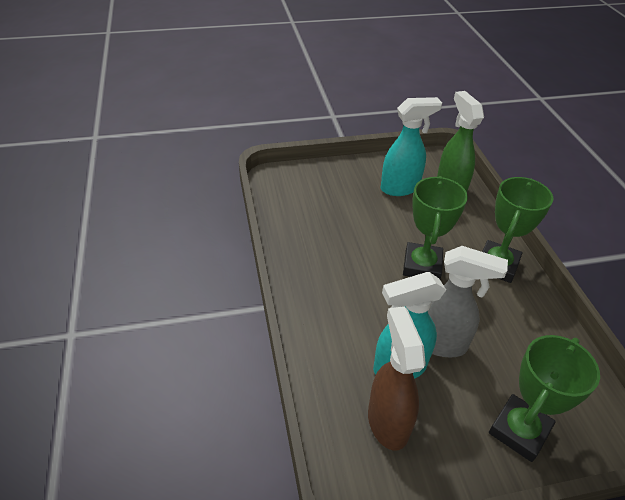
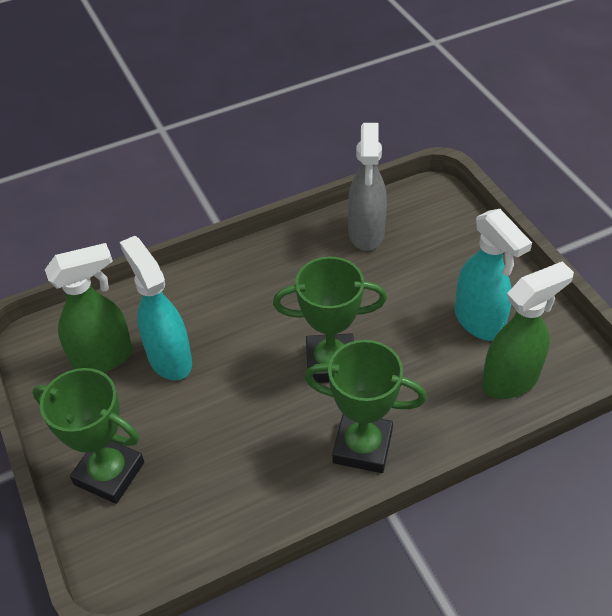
camera: 80 degrees right, 5 degrees up
brown spray bottle [368,306,426,450] -> green spray bottle [45,243,133,372]
grey spray bottle [428,246,508,357] -> grey spray bottle moved to [348,123,387,251]

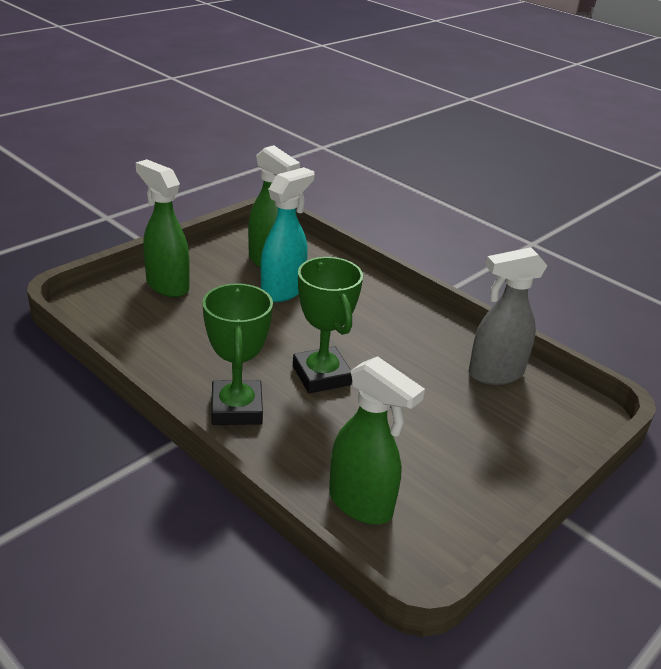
camera: 65 degrees right, 15 degrees down
green trophy [32,368,144,504] -> green spray bottle [136,159,190,297]
turquoise spray bottle [455,209,532,341] -> none

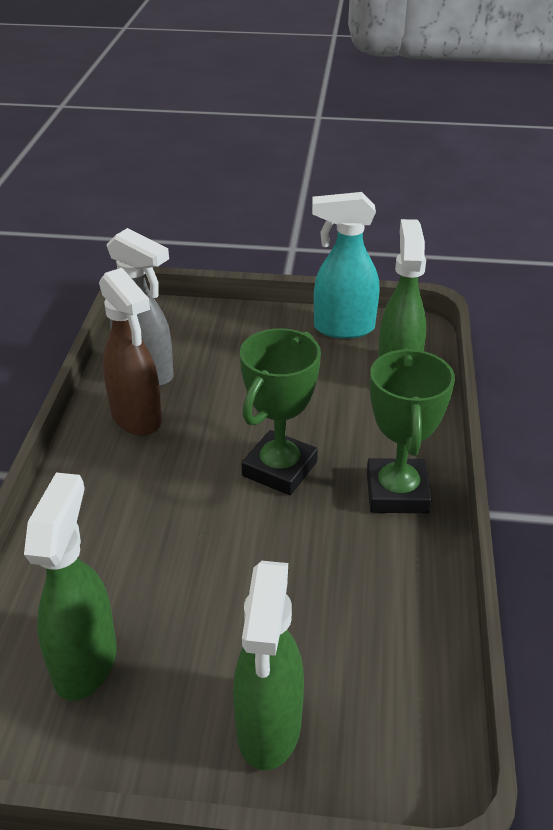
camera: 125 degrees left, 5 degrees up
green trophy [202,283,273,425] -> green trophy turned 45 degrees counterclockwise [367,348,455,514]
turquoise spray bottle [261,167,314,302] -> turquoise spray bottle moved to [312,192,379,339]
none -> brown spray bottle [99,268,162,436]

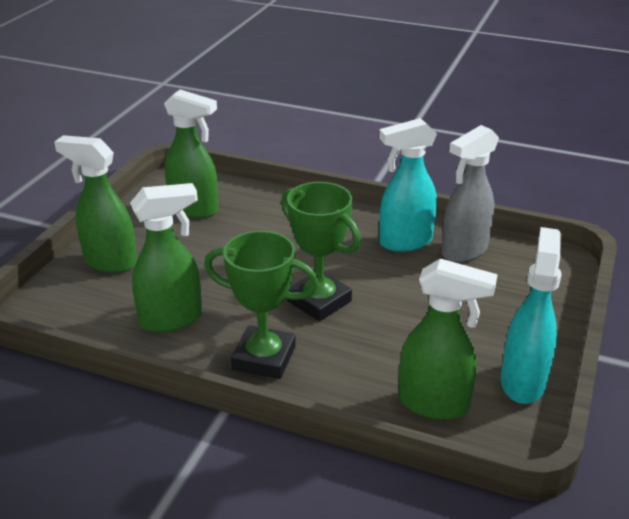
camera: 105 degrees right, 5 degrees down
brown spray bottle [99,268,162,436] -> turquoise spray bottle [379,118,437,252]
none -> green spray bottle [130,183,202,332]

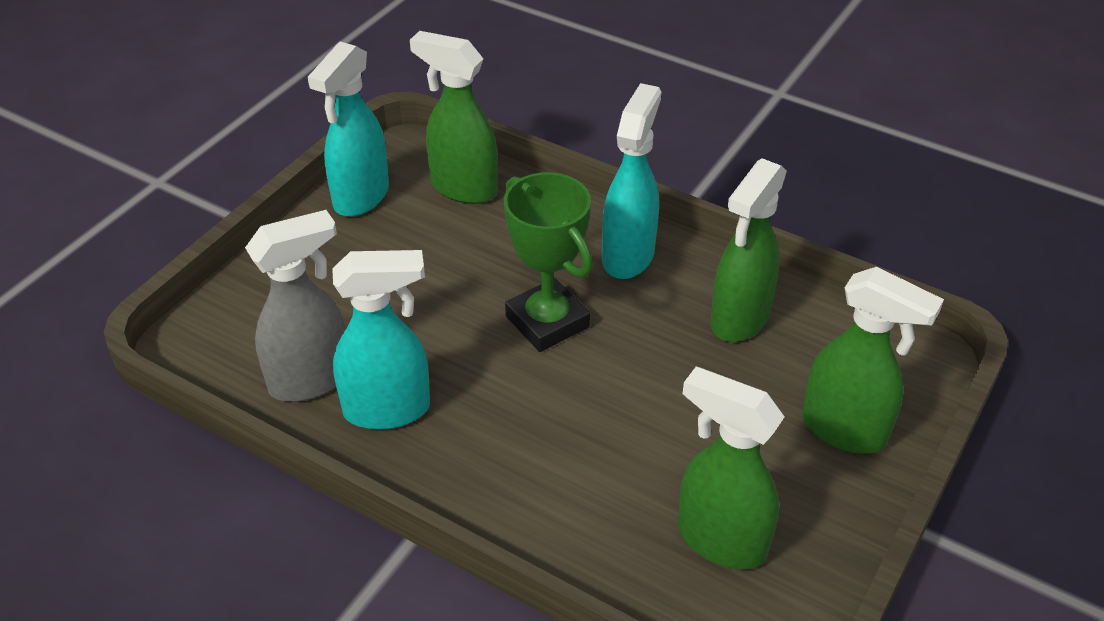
camera: 170 degrees left, 10 degrees up
green spray bottle [130,183,202,332] -> green spray bottle turned 45 degrees counterclockwise [710,158,787,342]
green trophy [204,231,318,379] -> turquoise spray bottle [602,83,661,279]

